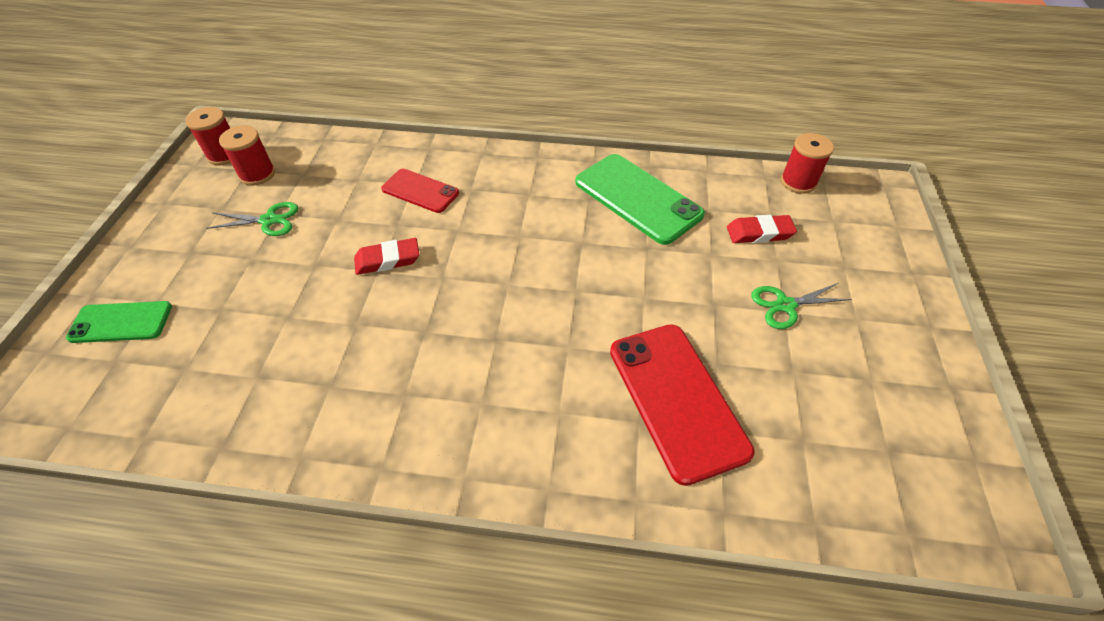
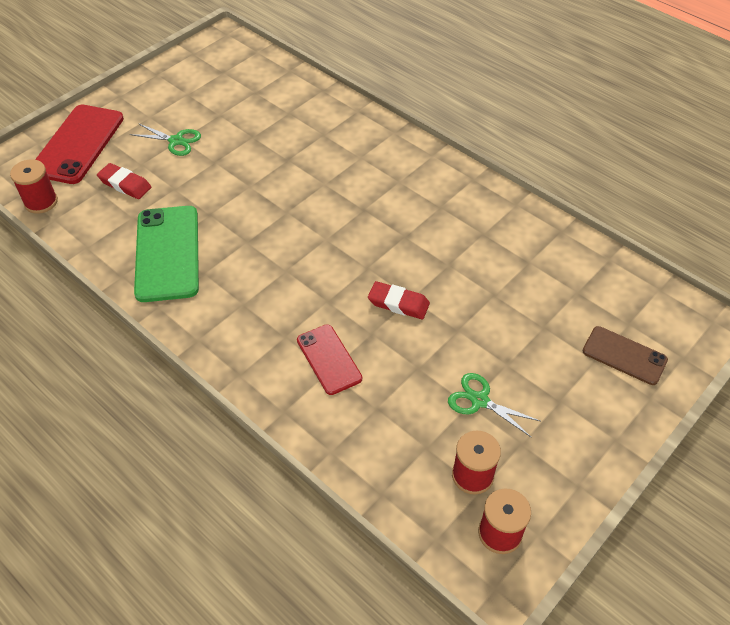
camera: 145 degrees left, 0 degrees up
green phone [66,301,172,343] -> brown phone [583,326,668,385]
red phone [610,324,754,486] -> red phone moved to [35,105,124,184]

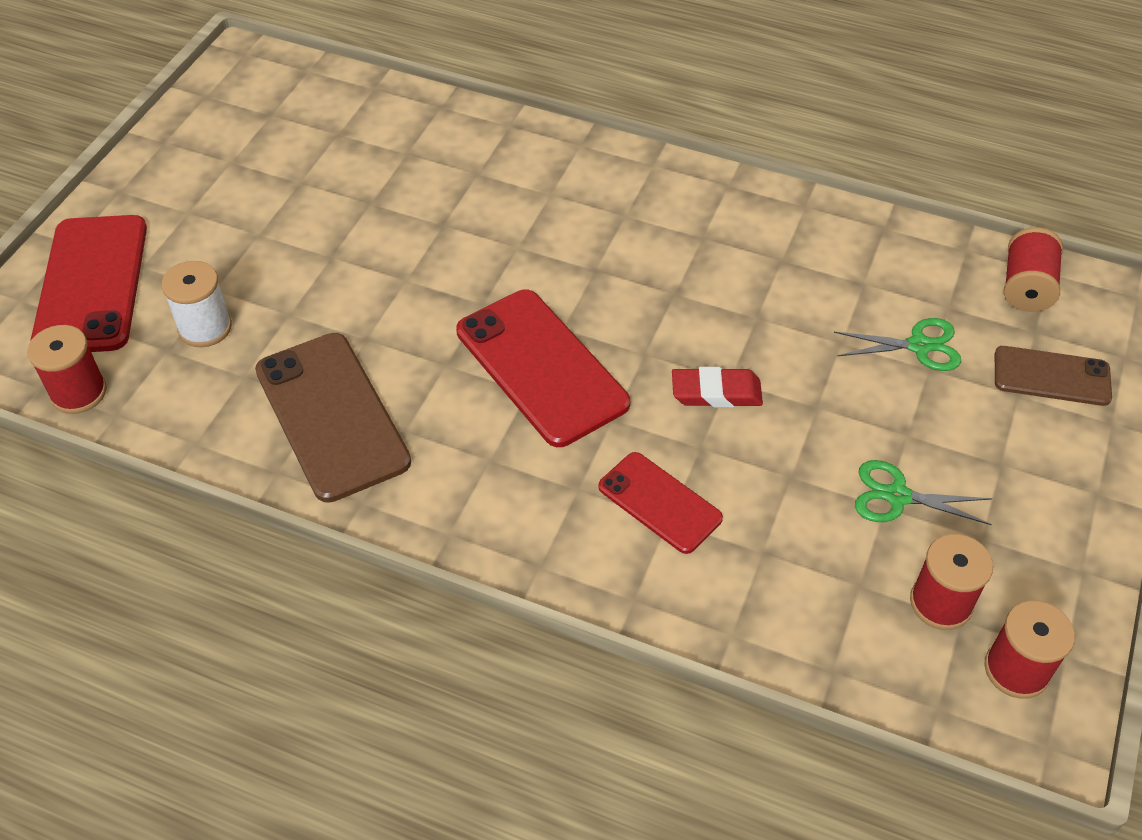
camera: 20 degrees left, 0 degrees up
red eraser [97,163,151,199] -> white spool [161,261,232,347]
green scissors [130,123,201,156] -> green scissors moved to [834,318,962,371]
green phone [134,206,199,302] -> brown phone [255,333,411,503]
none -> red phone [456,290,630,447]
none -> red spool [1004,227,1063,312]

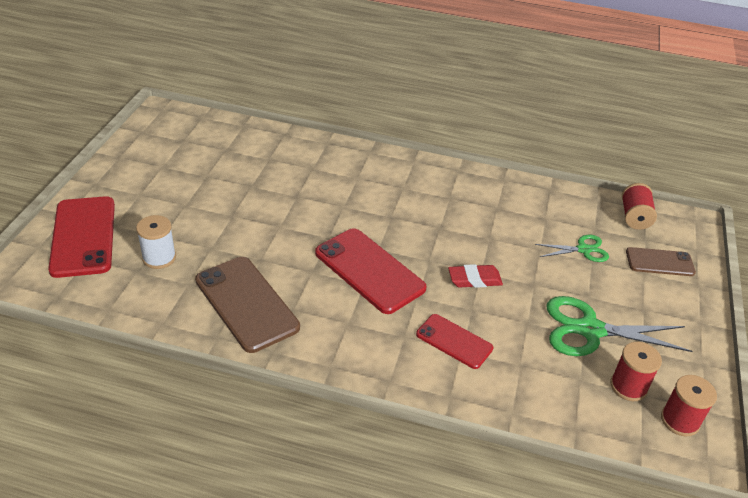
camera: 10 degrees left, 10 degrees down
red spool [27,325,107,414] -> none
green scissors [855,460,992,525] -> green scissors [547,296,692,356], size x1.78

